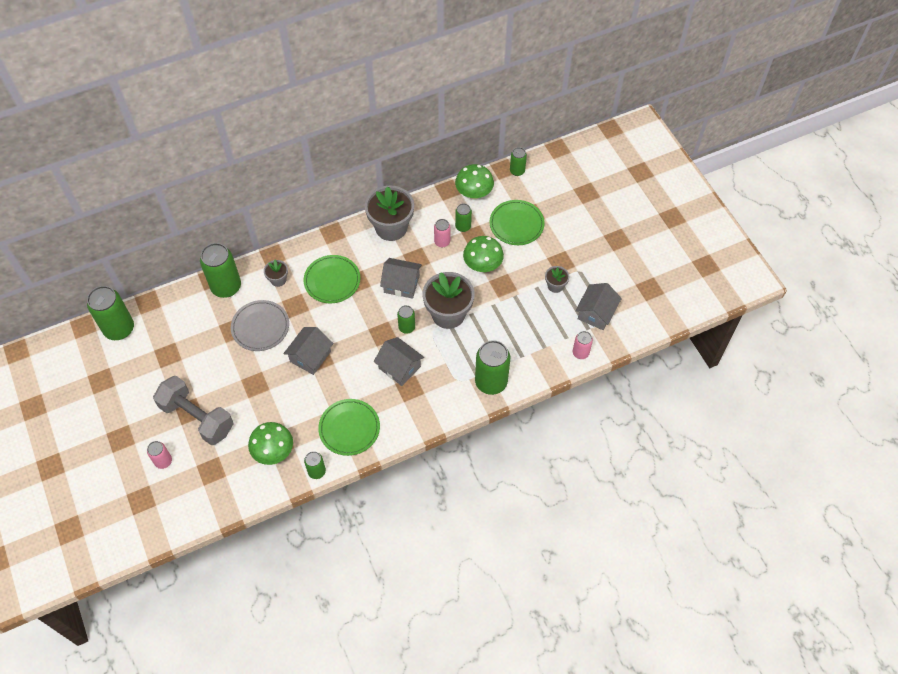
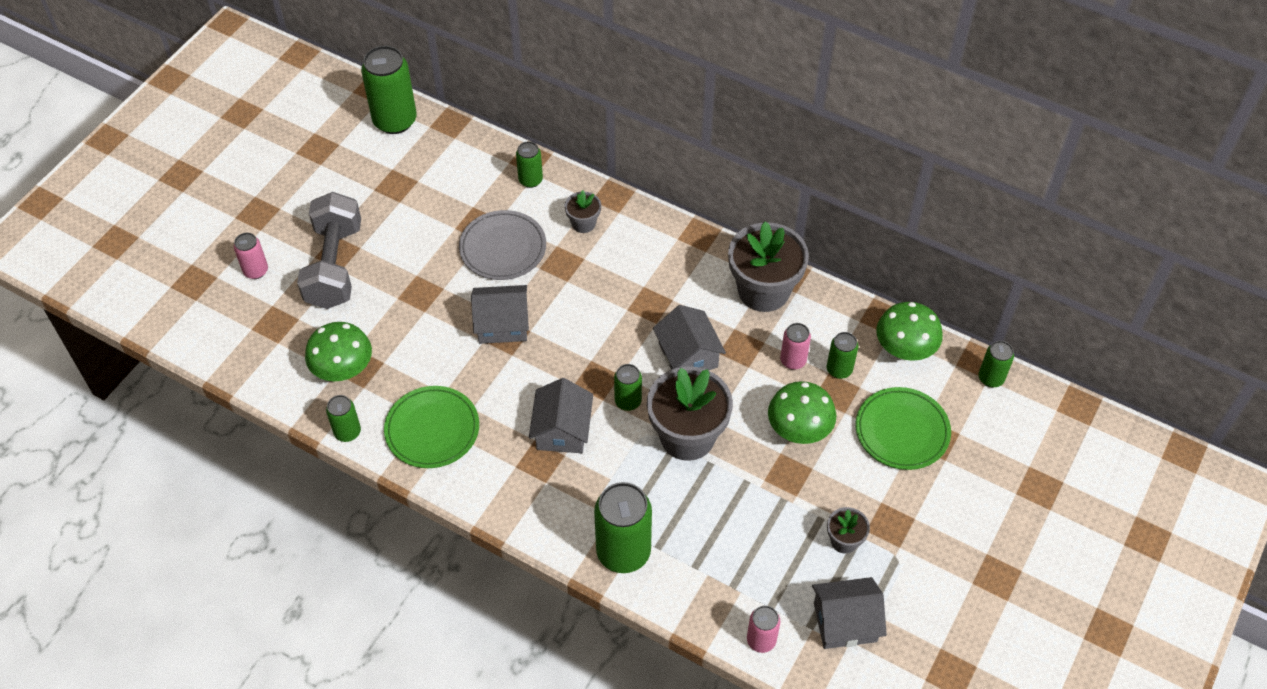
camera: 55 degrees right, 5 degrees down
green can [200,243,241,298] -> green can [516,141,543,188], size x0.53
green plate [304,255,360,303] -> none

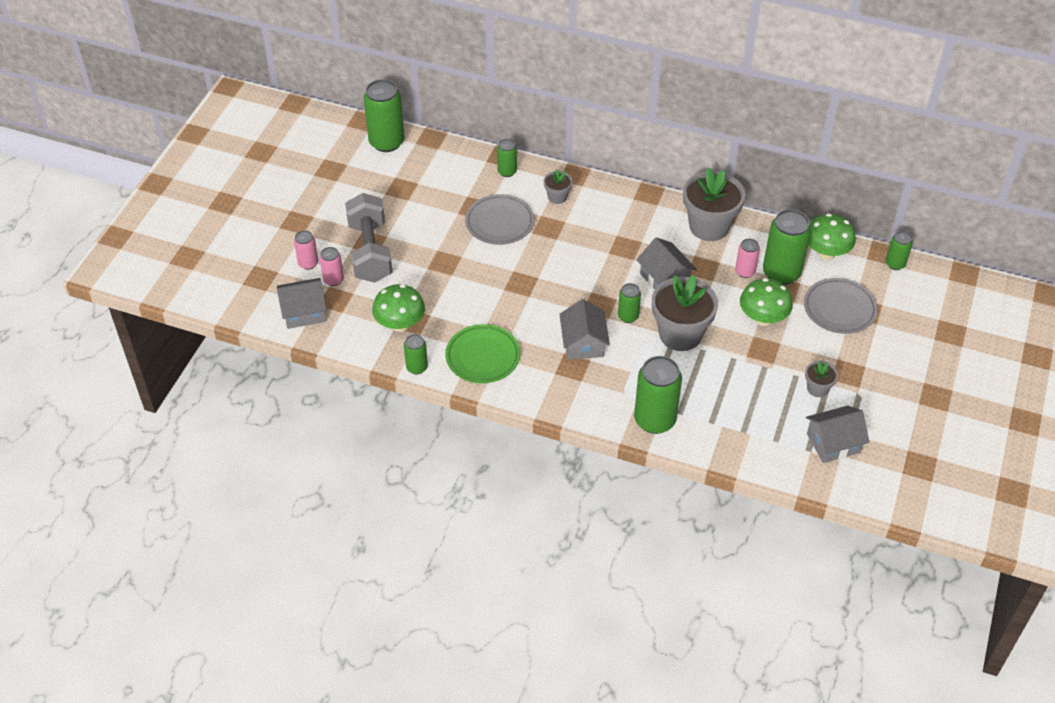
camera: 10 degrees left, 5 degrees down
grey house [471,285,529,344] -> grey house moved to [277,278,327,329]
pink can [747,606,781,653] -> pink can moved to [320,247,344,286]
green can [827,332,858,379] -> green can [763,209,811,285], size x1.89
green plate [856,387,951,470] -> grey plate [804,278,878,334]

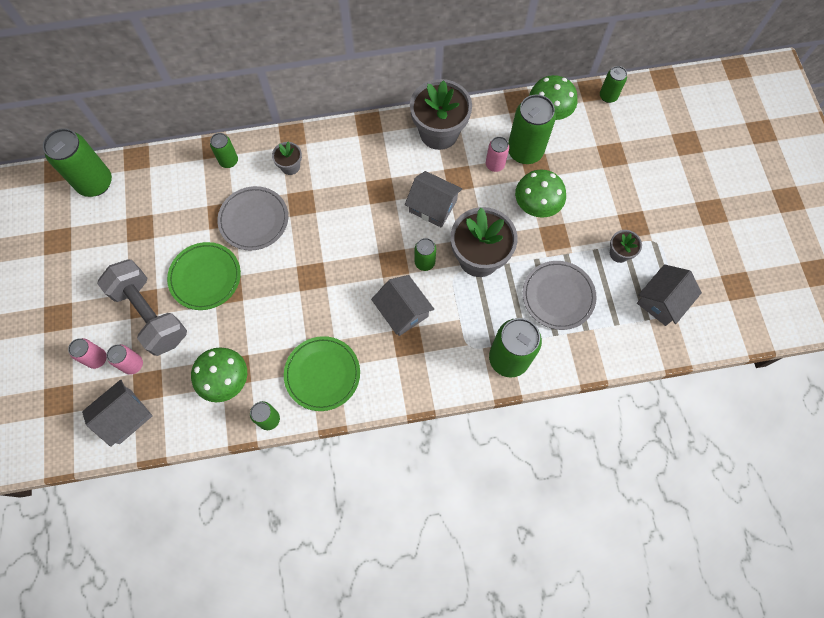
camera: 30 degrees left, 20 degrees up
grey plate [804,278,878,334] -> grey plate moved to [523,261,597,330]
none -> green plate [167,242,241,310]

